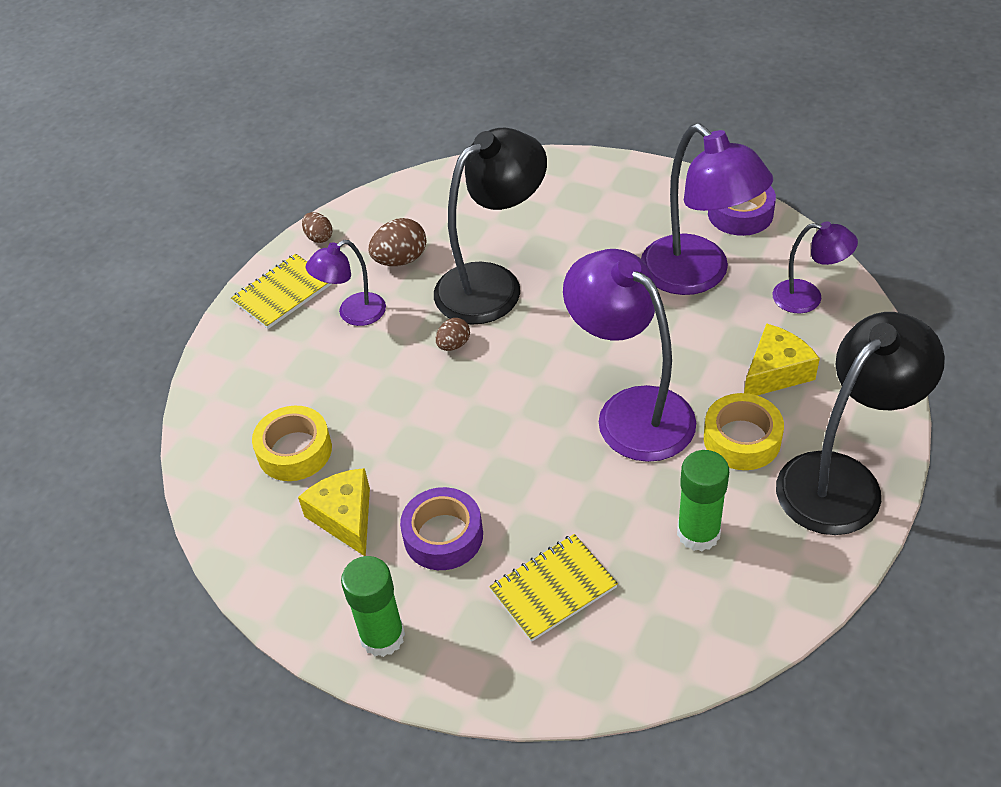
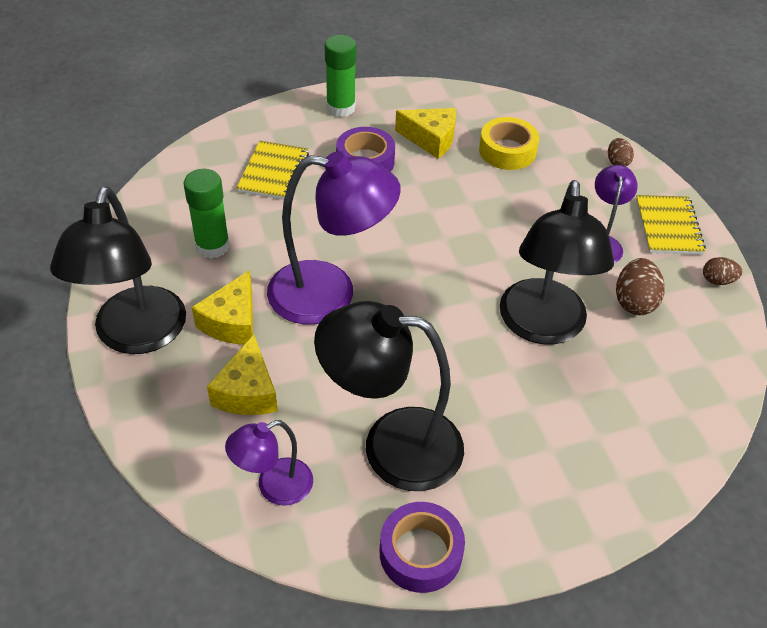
camera: 130 degrees right, 0 degrees up
brown egg [436,318,470,351] -> brown egg moved to [608,138,634,167]
purple lamp [641,123,773,295] -> black lamp [314,301,464,491]
yellow tape [704,393,784,470] -> yellow cheese [192,270,253,345]

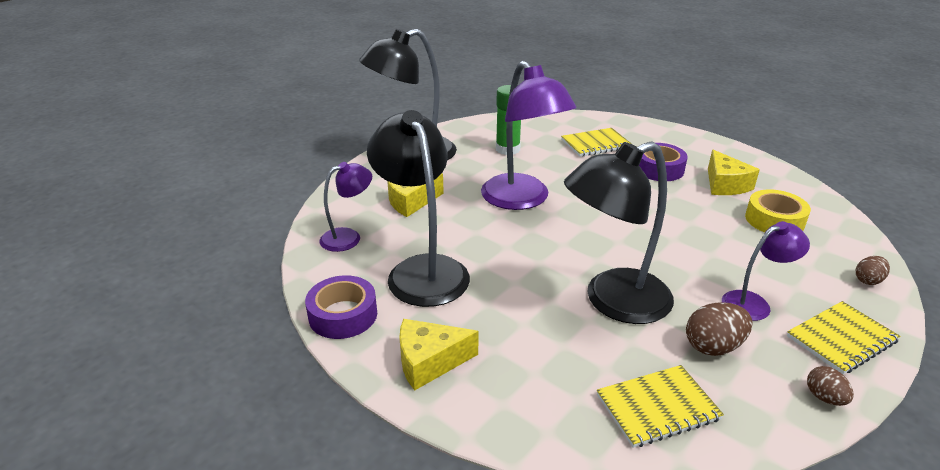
camera: 60 degrees right, 15 degrees down
yellow cheese [192,270,253,345] -> yellow cheese moved to [399,319,479,391]
purple lamp [225,420,313,506] -> purple lamp turned 120 degrees clockwise [320,162,372,252]
green glue stick [325,35,356,117] -> none
none -> yellow notebook [597,365,724,448]

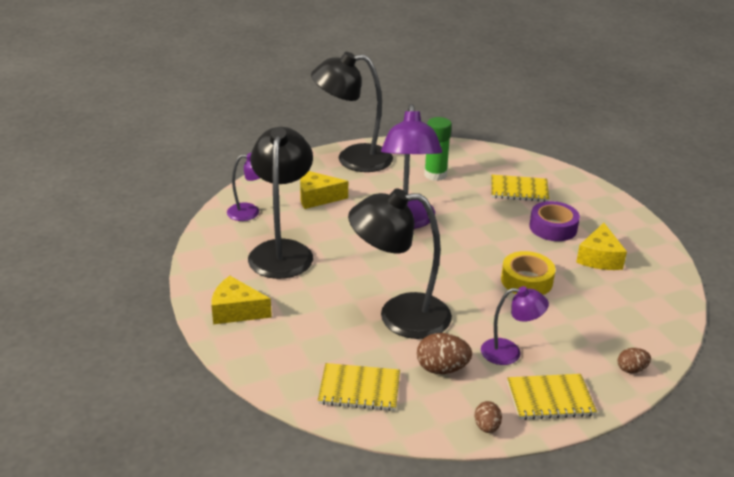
camera: 25 degrees right, 0 degrees up
purple tape [305,275,377,339] -> none
yellow tape [745,189,811,232] -> yellow tape moved to [501,251,555,295]

